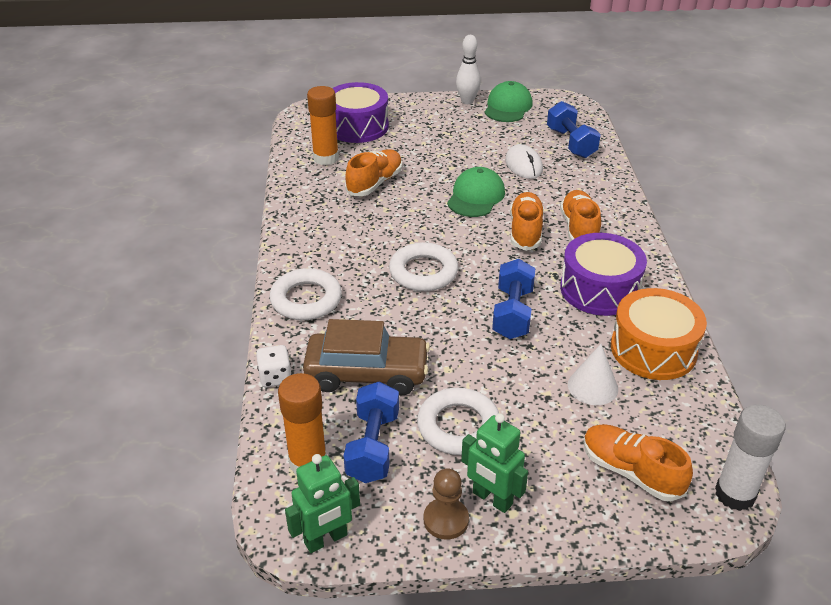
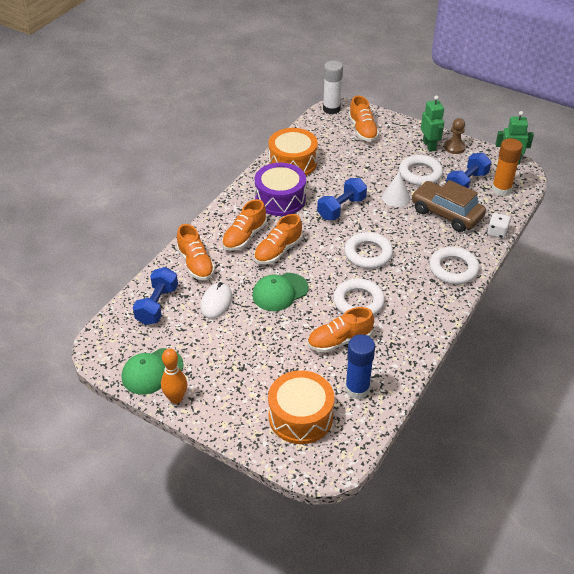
camera: 145 degrees left, 5 degrees up
orange glue stick [307,86,339,165] -> blue glue stick [345,334,375,399]
purple drum [332,82,389,143] -> orange drum [268,370,334,444]
white bowling pin [456,35,481,104] -> orange bowling pin [161,348,187,404]
white cone [568,344,618,405] -> white cone moved to [382,171,411,207]
none -> orange shoe [176,224,215,280]
none -> white ring [333,279,385,316]

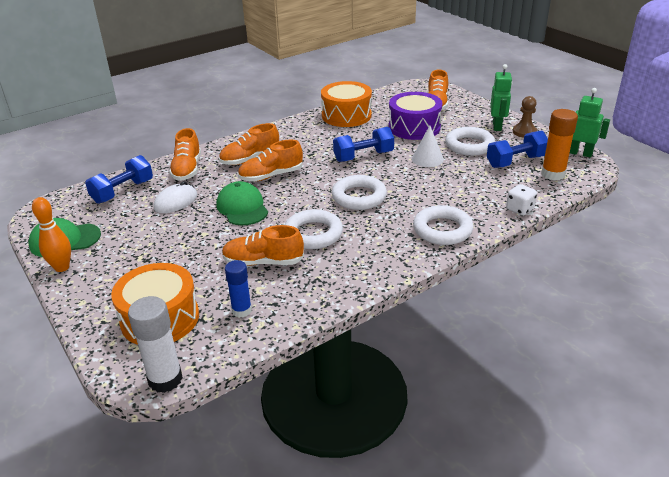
camera: 25 degrees right, 10 degrees down
green cap [252,273,309,311] -> green cap turned 75 degrees clockwise [216,181,268,225]
purple drum [255,163,306,216] -> purple drum moved to [389,92,442,140]
white glue stick [323,60,343,114] -> white glue stick moved to [128,296,183,393]
blue glue stick [345,334,375,399] -> blue glue stick [225,260,252,318], size x0.66
brown car [411,180,486,232] -> none

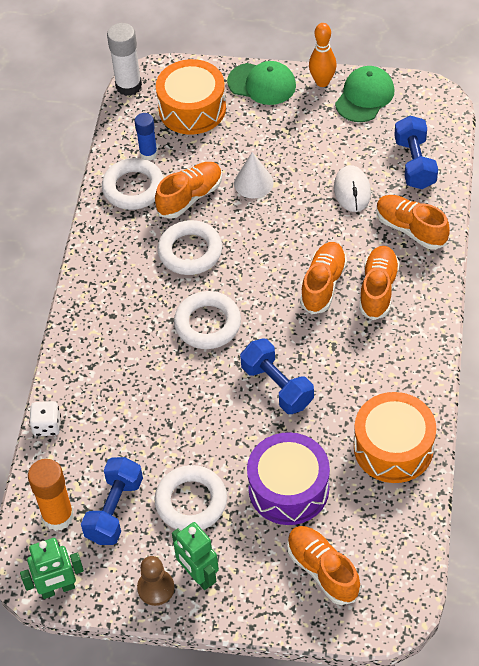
camera: 135 degrees right, 20 degrees up
green cap [216,181,268,225] -> green cap moved to [227,61,296,105]
blue dumbbell [333,127,394,162] -> blue dumbbell turned 60 degrees counterclockwise [240,339,314,414]
white cone [412,125,444,167] -> white cone moved to [234,152,274,198]
white ring [413,205,474,245] -> white ring moved to [102,158,164,210]

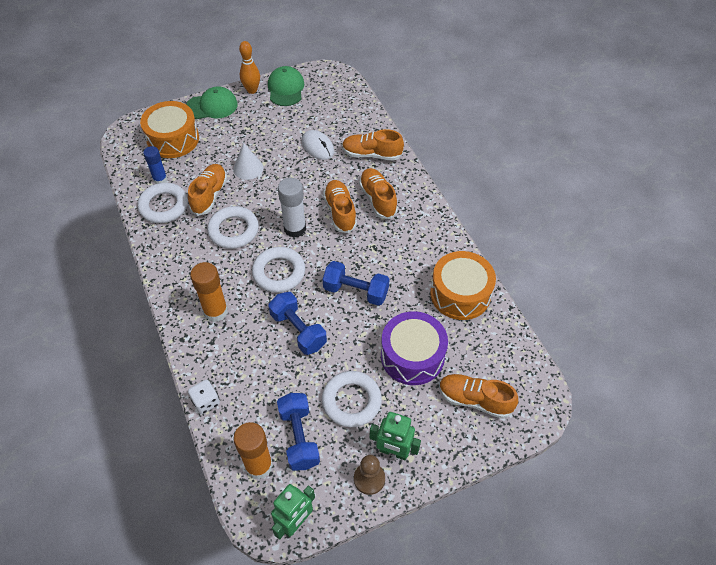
camera: 35 degrees left, 0 degrees up
white glue stick [107,23,142,96] -> white glue stick moved to [278,178,306,238]
blue dumbbell [394,116,438,189] -> blue dumbbell moved to [268,292,327,355]
none -> orange glue stick [190,262,228,322]

